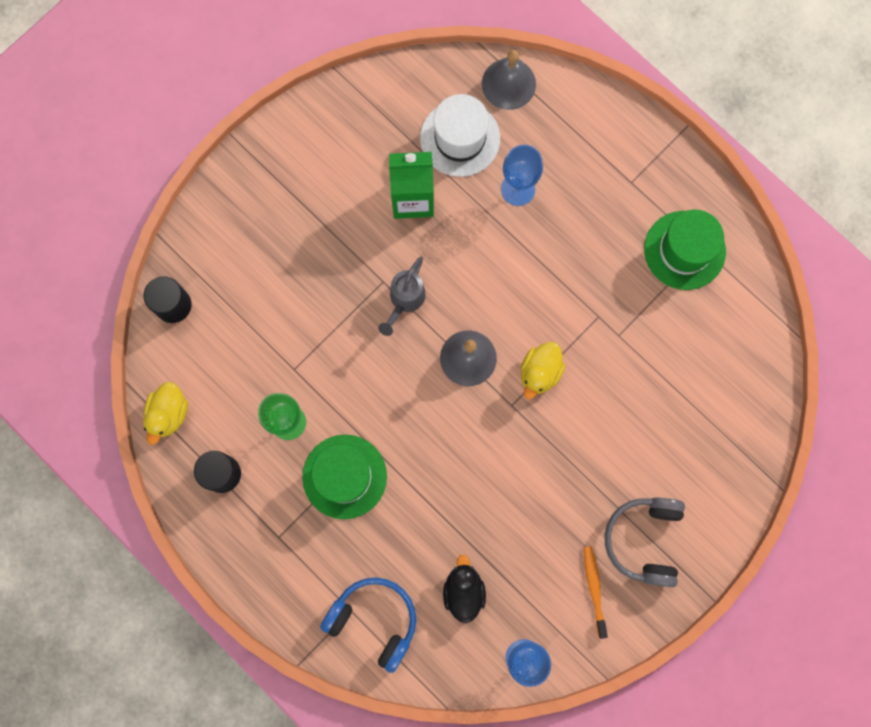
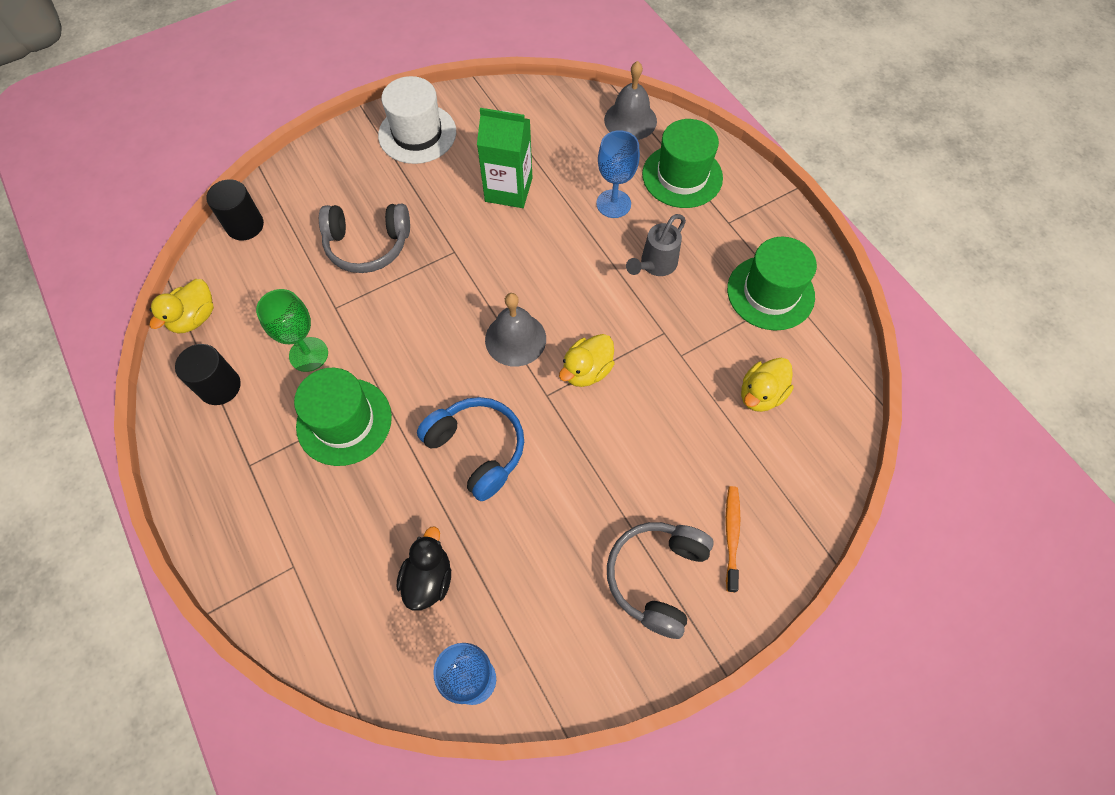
camera: 15 degrees right, 15 degrees down
blue headphones [320,577,416,673] -> blue headphones moved to [417,397,524,501]
grey watering can [378,257,426,336] -> grey watering can moved to [626,214,686,276]
white hat [420,94,500,177] -> white hat moved to [378,76,456,164]
orange toothbrush [584,546,608,639] -> orange toothbrush moved to [726,486,740,592]
none -> grey headphones [319,204,410,273]
none -> green hat [642,119,723,208]
none -> yellow duck [741,358,794,412]

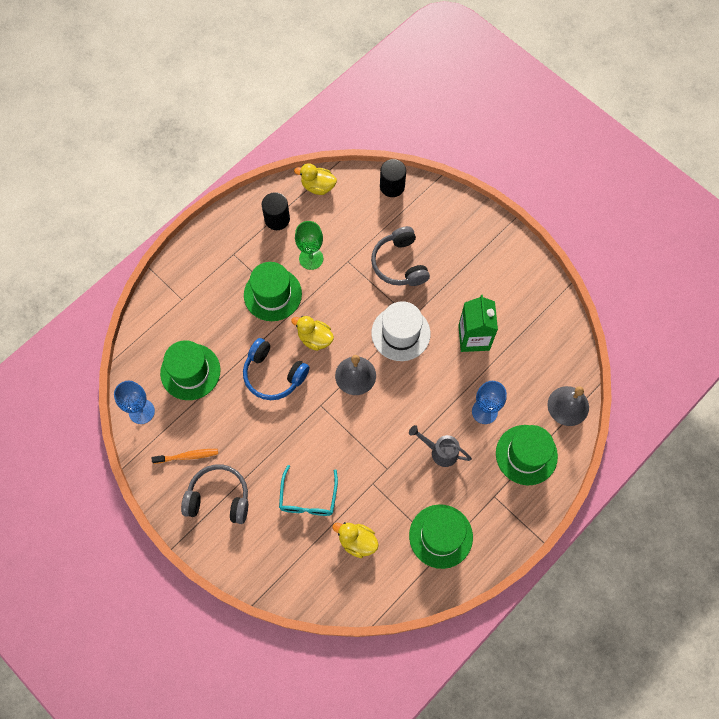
camera: 75 degrees right, 5 degrees up
white hat [378,76,456,164] -> white hat moved to [371,301,430,361]
black duck [397,526,451,611] -> green hat [160,340,221,400]
blue headphones [417,397,524,501] -> blue headphones turned 90 degrees clockwise [243,338,309,400]
yellow duck [559,334,615,387] -> yellow duck moved to [291,316,334,351]
orange toothbrush [726,486,740,592] -> orange toothbrush moved to [152,449,218,464]
none -> turquoise glasses [279,465,338,516]

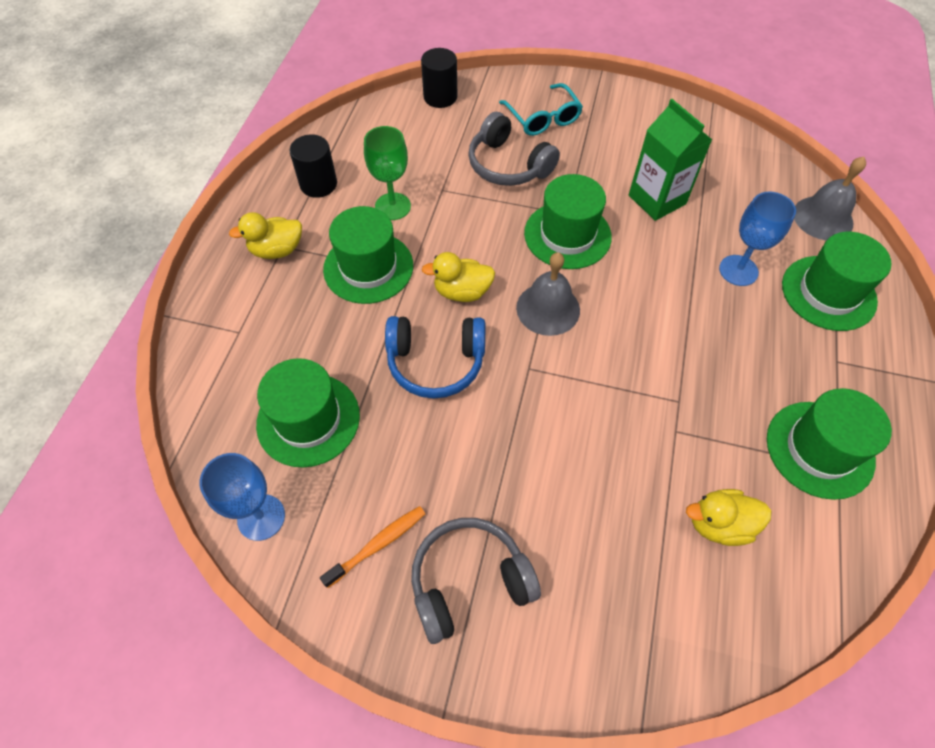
camera: 30 degrees left, 10 degrees down
turquoise glasses [279,465,338,516] -> turquoise glasses moved to [499,83,583,136]
yellow duck [294,163,337,195] -> yellow duck moved to [229,212,302,259]
white hat [371,301,430,361] -> green hat [524,174,612,269]
grey watering can [409,425,472,467] -> none

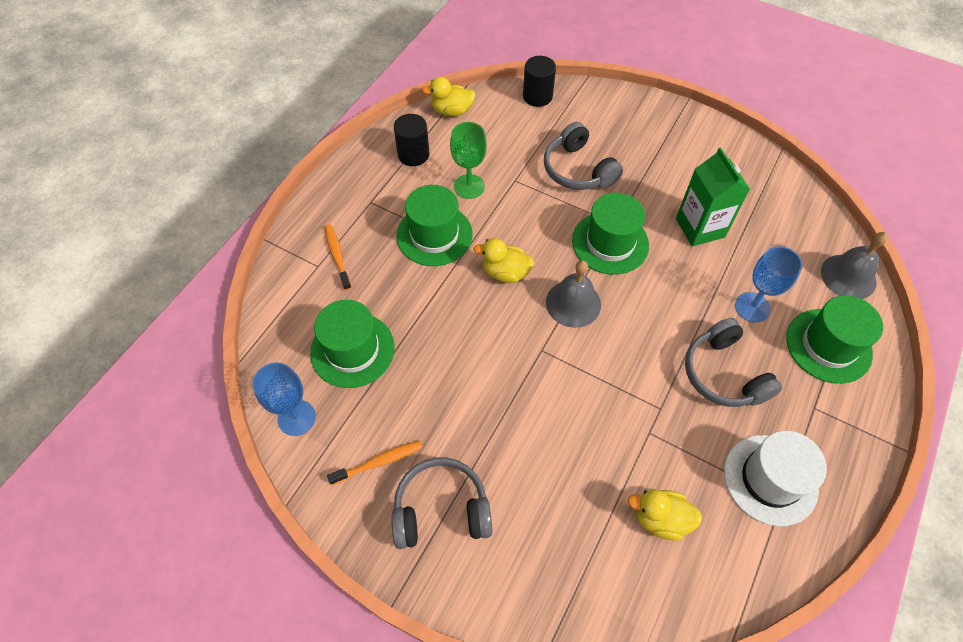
camera: 15 degrees right, 0 degrees up
yellow duck [229,212,302,259] -> yellow duck moved to [422,77,476,116]
blue headphones [385,316,485,399] -> none
turquoise glasses [499,83,583,136] -> none
green hat [767,388,892,500] -> white hat [724,431,827,526]
none -> orange toothbrush [324,224,352,290]
none -> grey headphones [685,318,782,407]

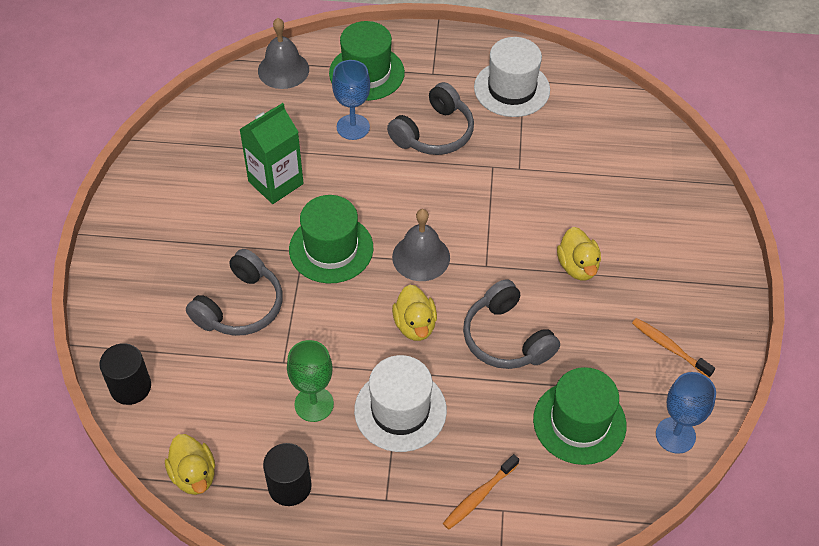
camera: 115 degrees left, 5 degrees down
grey headphones [392,458,493,549] -> grey headphones moved to [463,279,560,369]
green hat [396,185,473,266] -> white hat [354,355,447,452]
yellow duck [628,489,702,540] -> yellow duck moved to [557,227,601,280]

